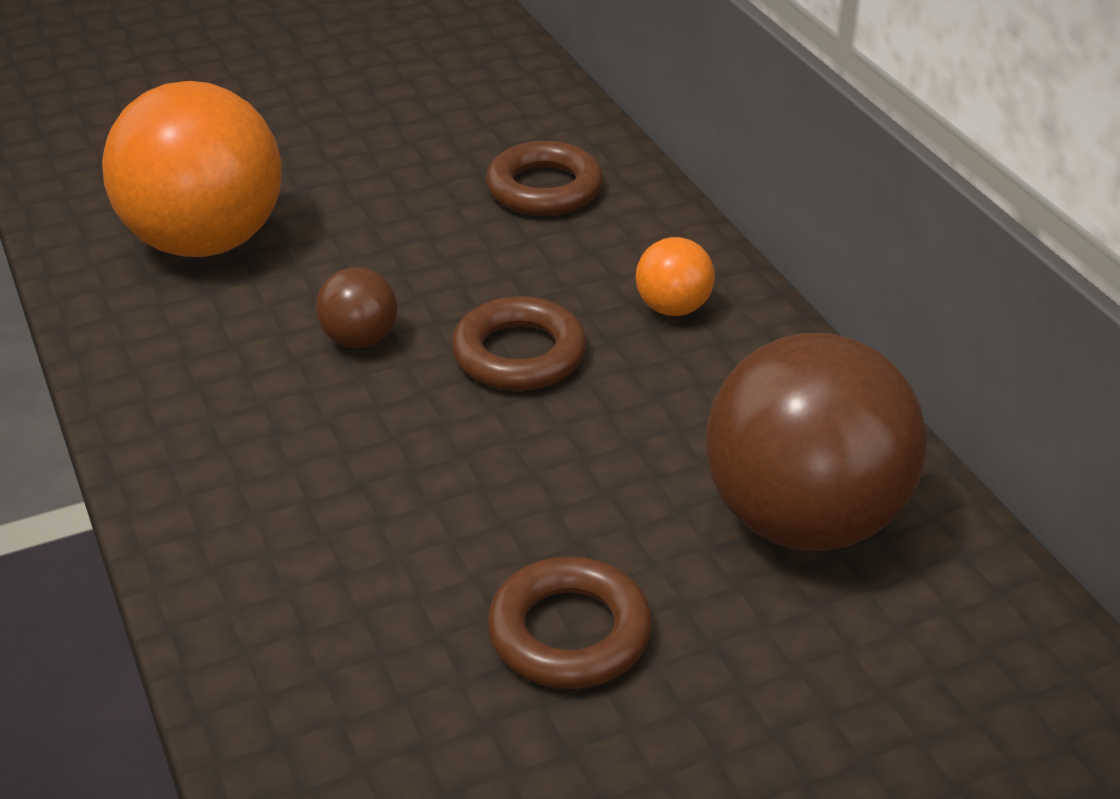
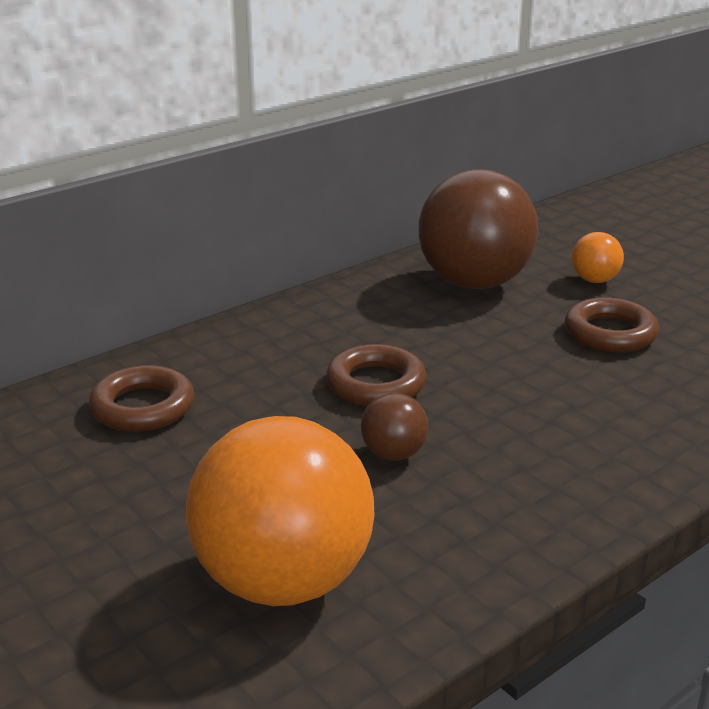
camera: 105 degrees left, 10 degrees down
orange ball [636,237,715,316] -> orange ball moved to [572,232,624,283]

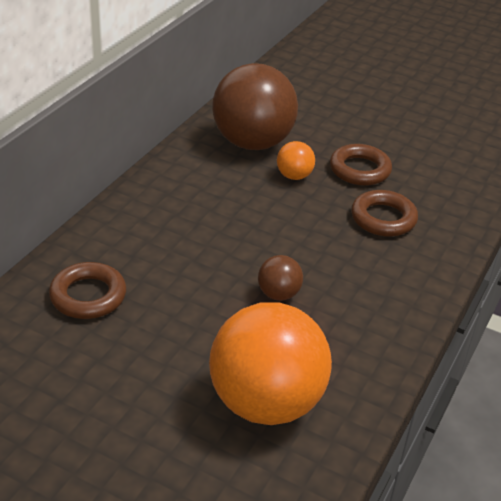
camera: 25 degrees left, 10 degrees up
brown ring [326,344,426,406] -> brown ring moved to [351,190,418,237]
orange ball [572,232,624,283] -> orange ball moved to [277,141,315,180]

